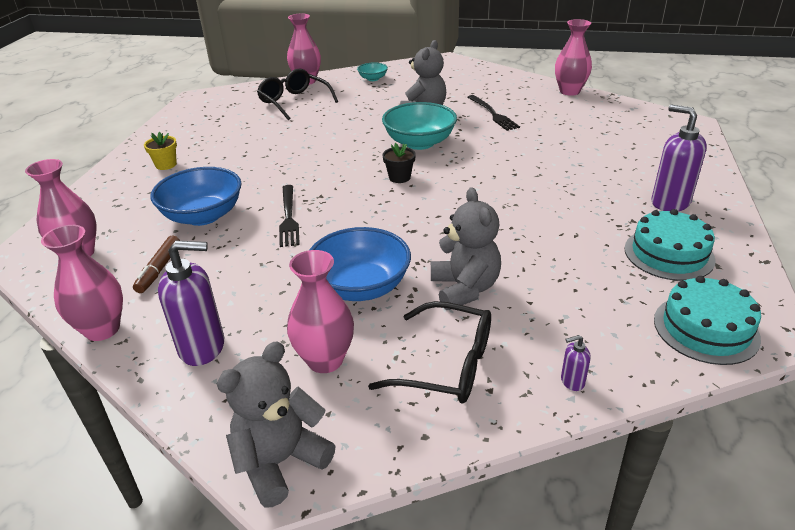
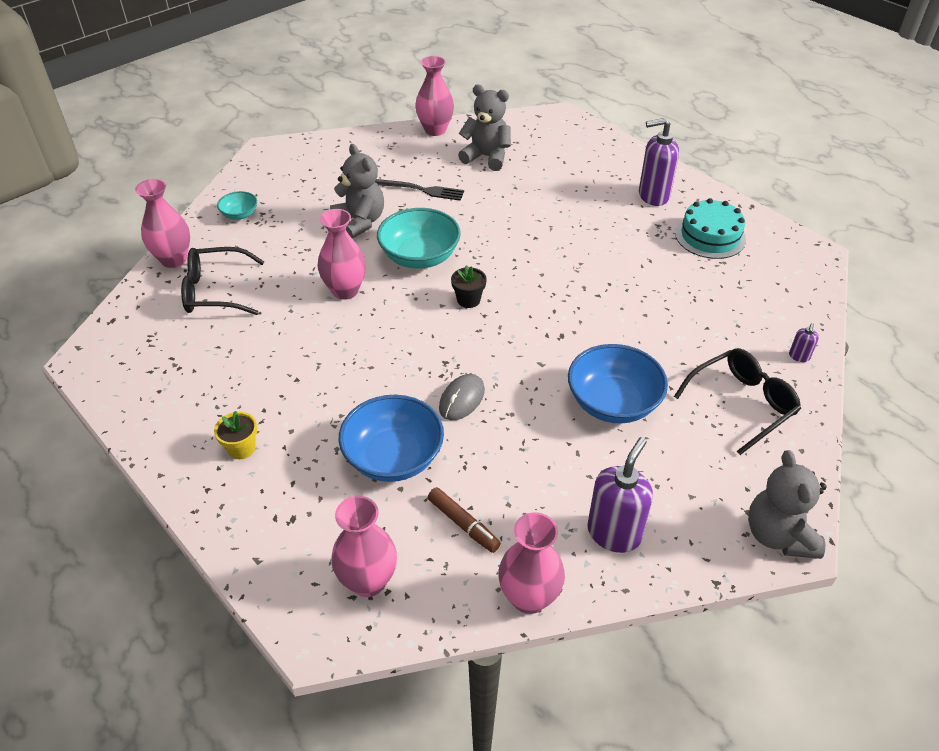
camera: 55 degrees left, 10 degrees up
black fork [279,185,300,247] -> grey mouse [439,374,485,420]
pink vase [287,250,354,373] -> pink vase moved to [318,209,366,300]
grey teddy bear [431,187,501,310] -> grey teddy bear moved to [458,85,511,171]
turquoise cake [654,276,761,365] -> none

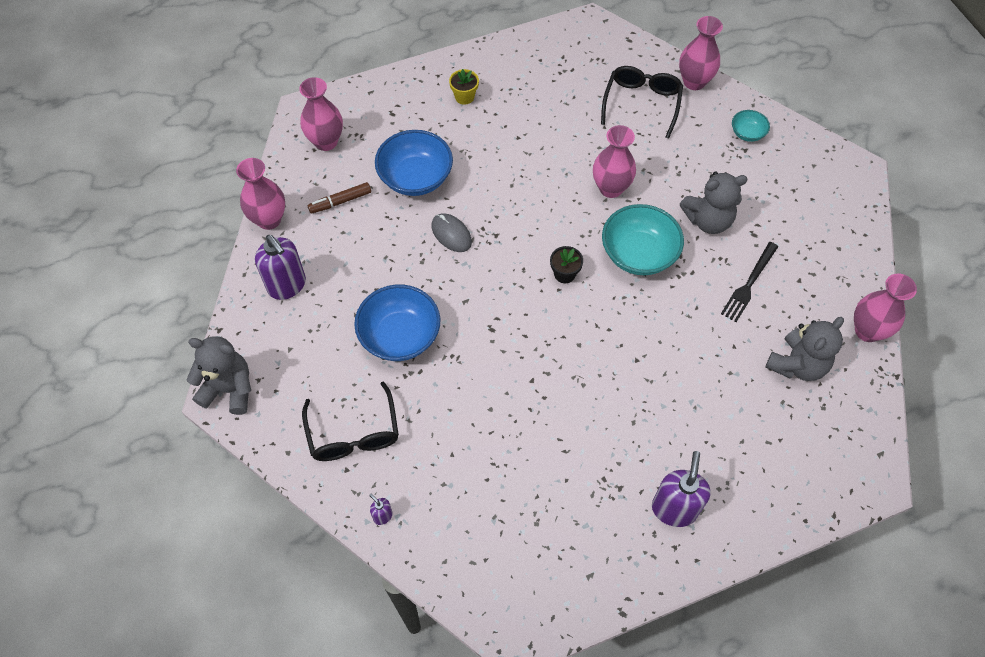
camera: 110 degrees right, 15 degrees up
turquoise cake [675,198,746,259] -> none

